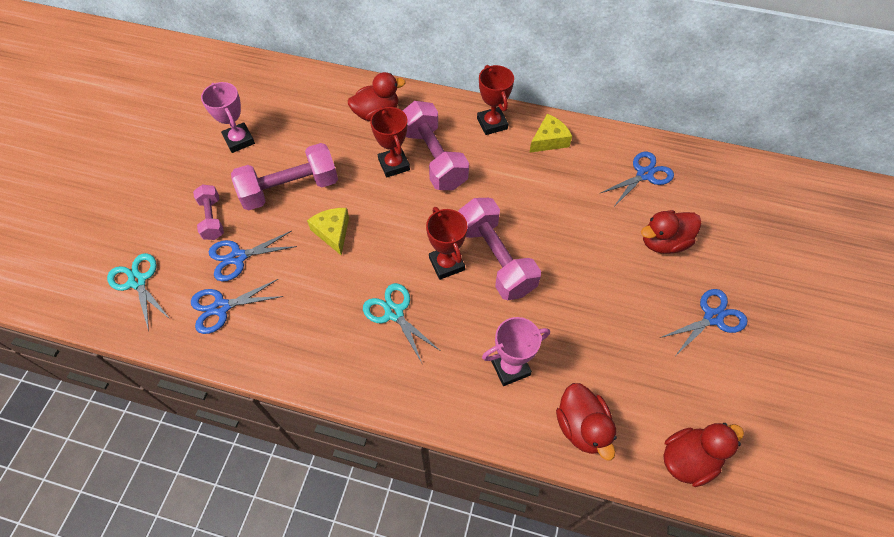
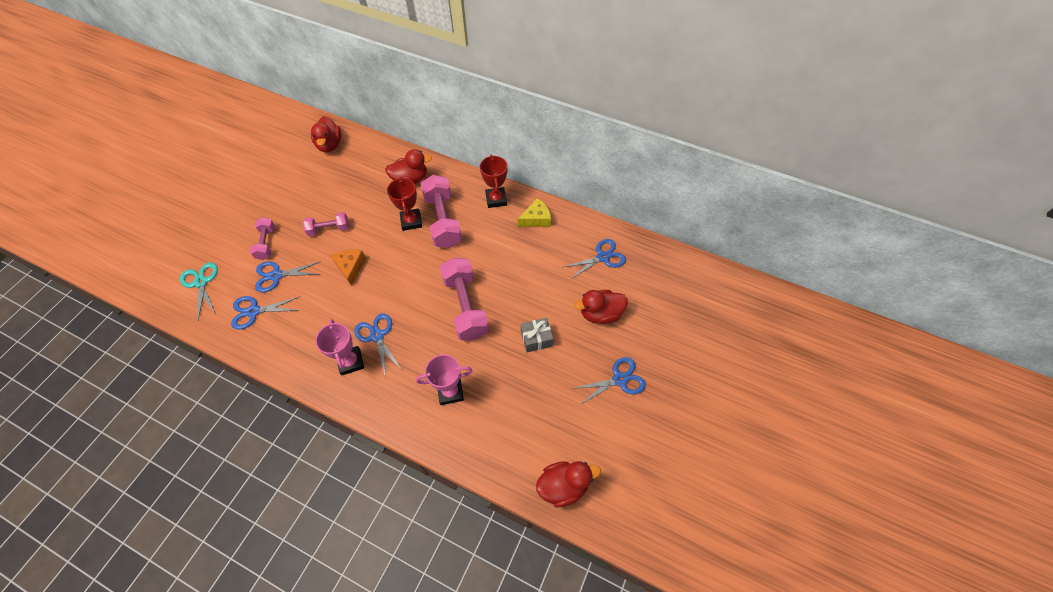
camera: 10 degrees right, 0 degrees up
pink trophy [201,82,255,153] -> pink trophy moved to [315,319,364,375]
pink dumbbell [231,143,338,210] -> pink dumbbell [303,212,349,236], size x0.56
yellow cheese [307,208,349,255] -> orange cheese [331,249,366,286]
turquoise scissors [363,283,441,363] -> blue scissors [354,314,402,378]
red trophy [426,207,468,280] -> none
red duck [556,383,617,460] -> red duck moved to [311,116,341,152]
none -> grey gift [521,318,553,352]

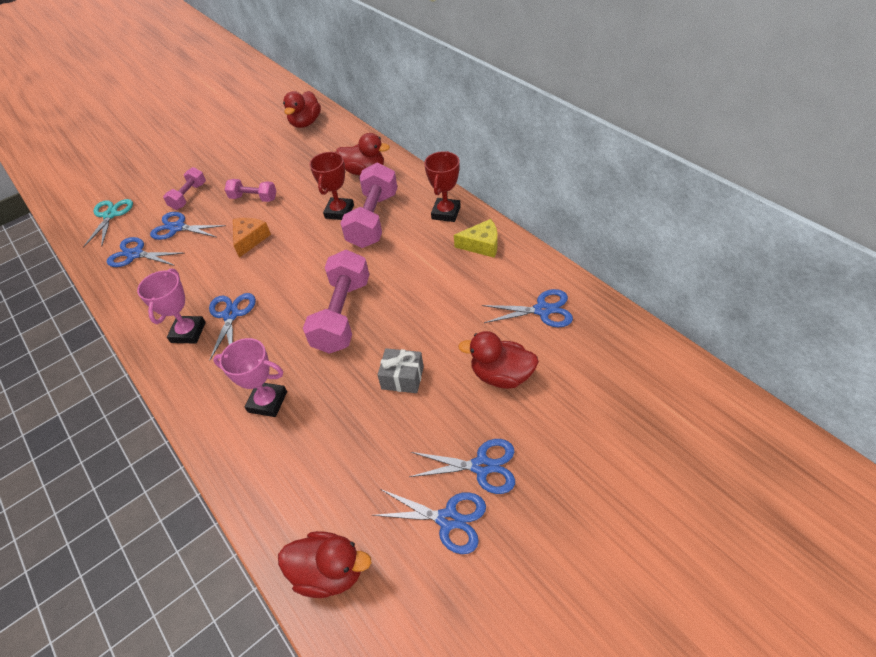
camera: 30 degrees right, 10 degrees down
none -> blue scissors [372,489,486,554]

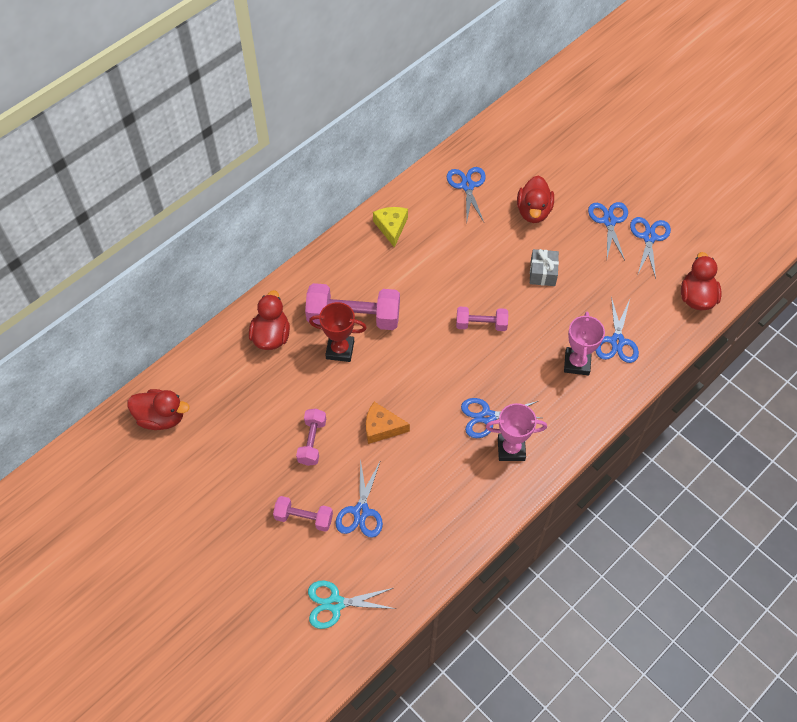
camera: 100 degrees left, 10 degrees up
blue scissors [107,237,184,267] -> blue scissors moved to [595,297,639,363]
pink dumbbell [303,250,369,354] -> pink dumbbell [456,307,508,331], size x0.56
red trophy [424,151,461,222] -> none

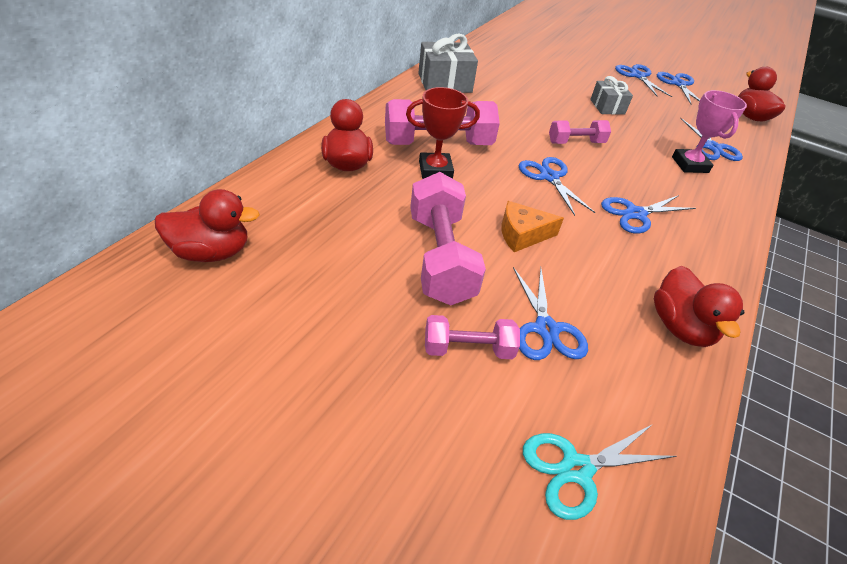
camera: 20 degrees left, 15 degrees down
pink dumbbell [296,408,326,466] -> pink dumbbell [410,172,486,305], size x1.79
yellow cheese [373,207,408,248] -> grey gift [418,33,478,93]
blue scissors [447,167,486,222] -> blue scissors moved to [519,157,596,216]
pink trophy [485,403,547,461] -> none
red duck [517,175,554,223] -> red duck moved to [654,266,744,347]

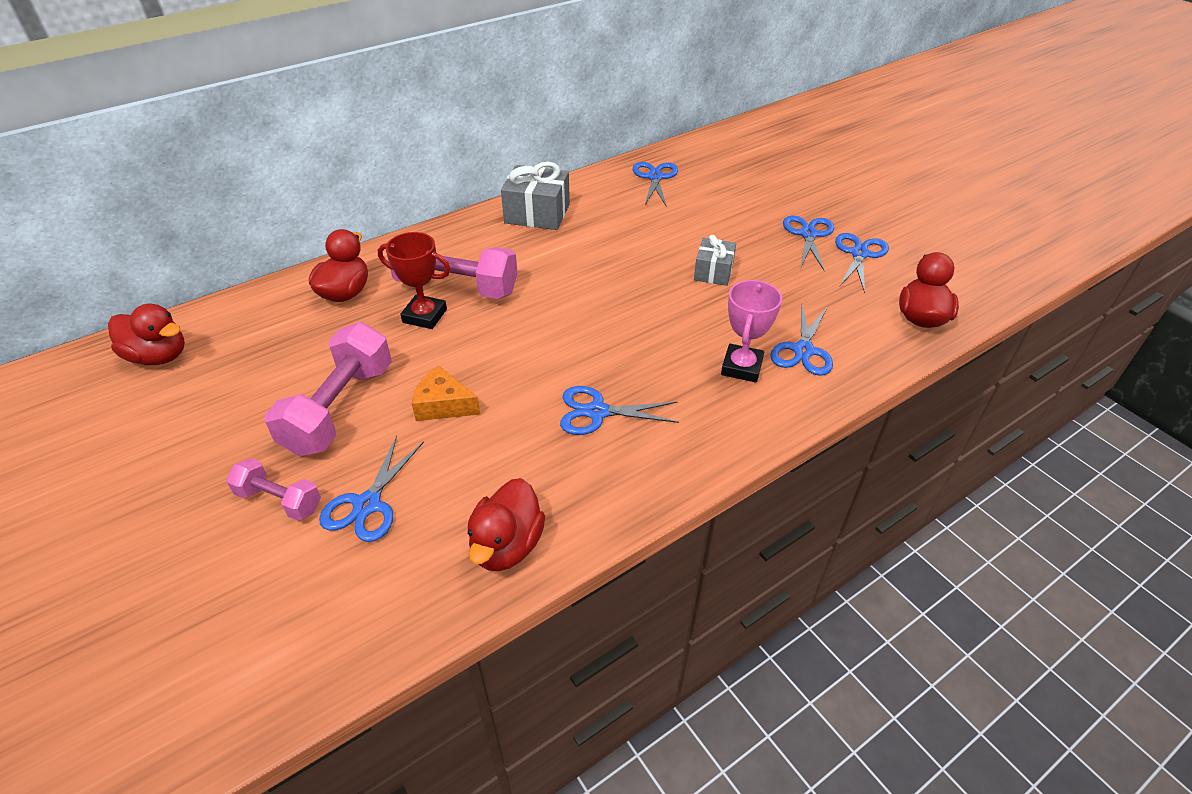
camera: 30 degrees right, 0 degrees up
blue scissors [519,157,596,216] -> blue scissors moved to [633,162,678,207]
turquoise scissors [523,424,677,520] -> none
pink dumbbell [549,120,611,144] -> none

